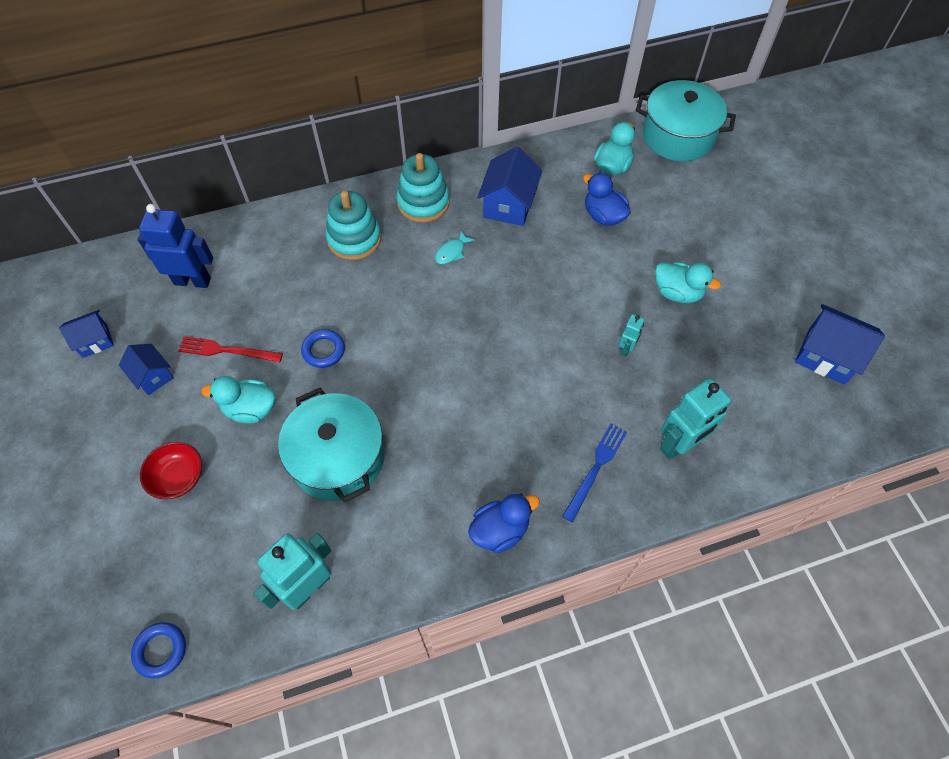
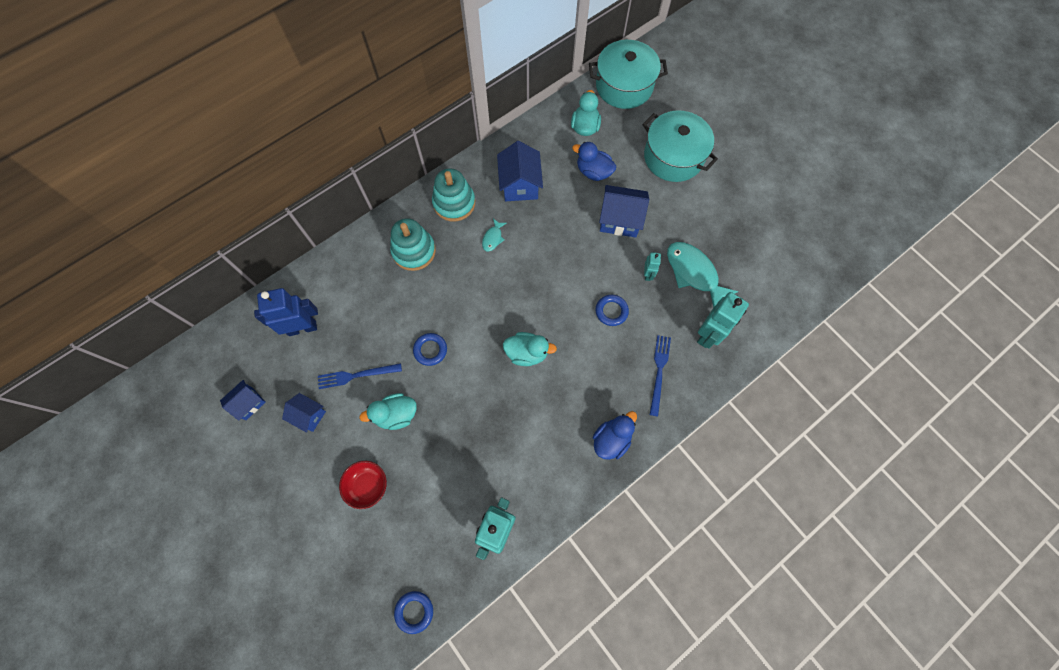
camera: 20 degrees left, 10 degrees up
red fork [178,336,283,362] -> blue fork [318,363,402,389]
turquoise pot [278,388,384,503] -> turquoise pot moved to [642,110,718,182]
turquoise duck [655,262,721,303] -> turquoise duck moved to [503,332,557,366]
blue house [795,304,885,385] -> blue house moved to [599,185,649,237]
none -> blue ring [595,295,629,326]
none -> turquoise fish [667,242,738,308]

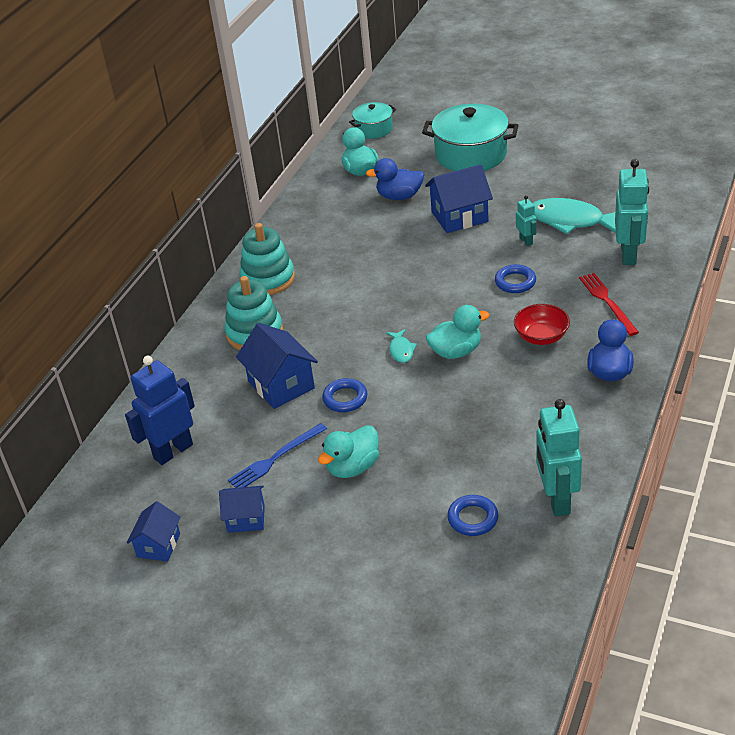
camera: 25 degrees left, 30 degrees down
red bowl [339,461,387,509] -> red bowl moved to [514,304,570,345]
blue ring [394,591,433,634] -> blue ring moved to [447,495,498,536]
turquoise fish [482,219,507,252] -> turquoise fish moved to [386,329,417,363]
blue house [497,141,543,201] -> blue house moved to [236,323,318,409]
turquoise pot [589,40,668,109] -> turquoise pot [349,102,396,139], size x0.55
blue fork [650,335,671,417] -> red fork [579,273,639,336]

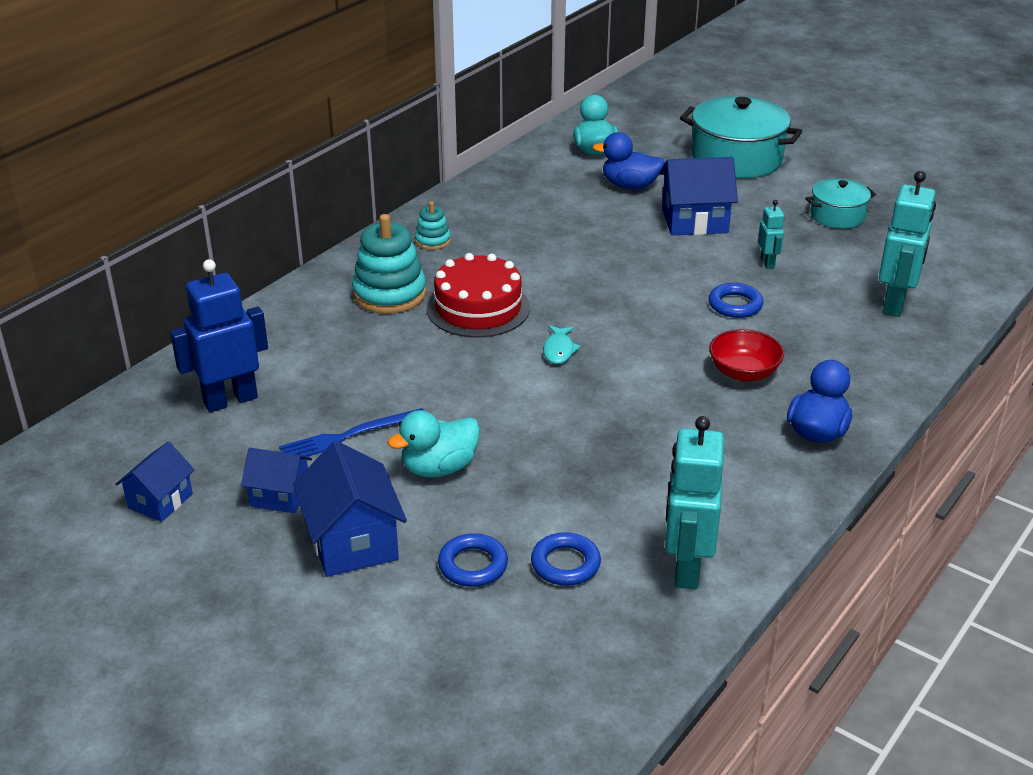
camera: 10 degrees right, 5 degrees down
blue house [236,323,318,409] -> blue house moved to [293,441,407,577]
turquoise stacking toy [239,223,295,295] -> turquoise stacking toy [415,201,451,250], size x0.52
blue ring [322,378,367,412] -> blue ring moved to [438,533,508,587]
turquoise pot [349,102,396,139] -> turquoise pot moved to [806,178,876,229]
turquoise duck [426,305,490,359] -> none
turquoise fish [533,198,616,234] -> none
red fork [579,273,639,336] -> none
none -> red cake [427,253,530,338]

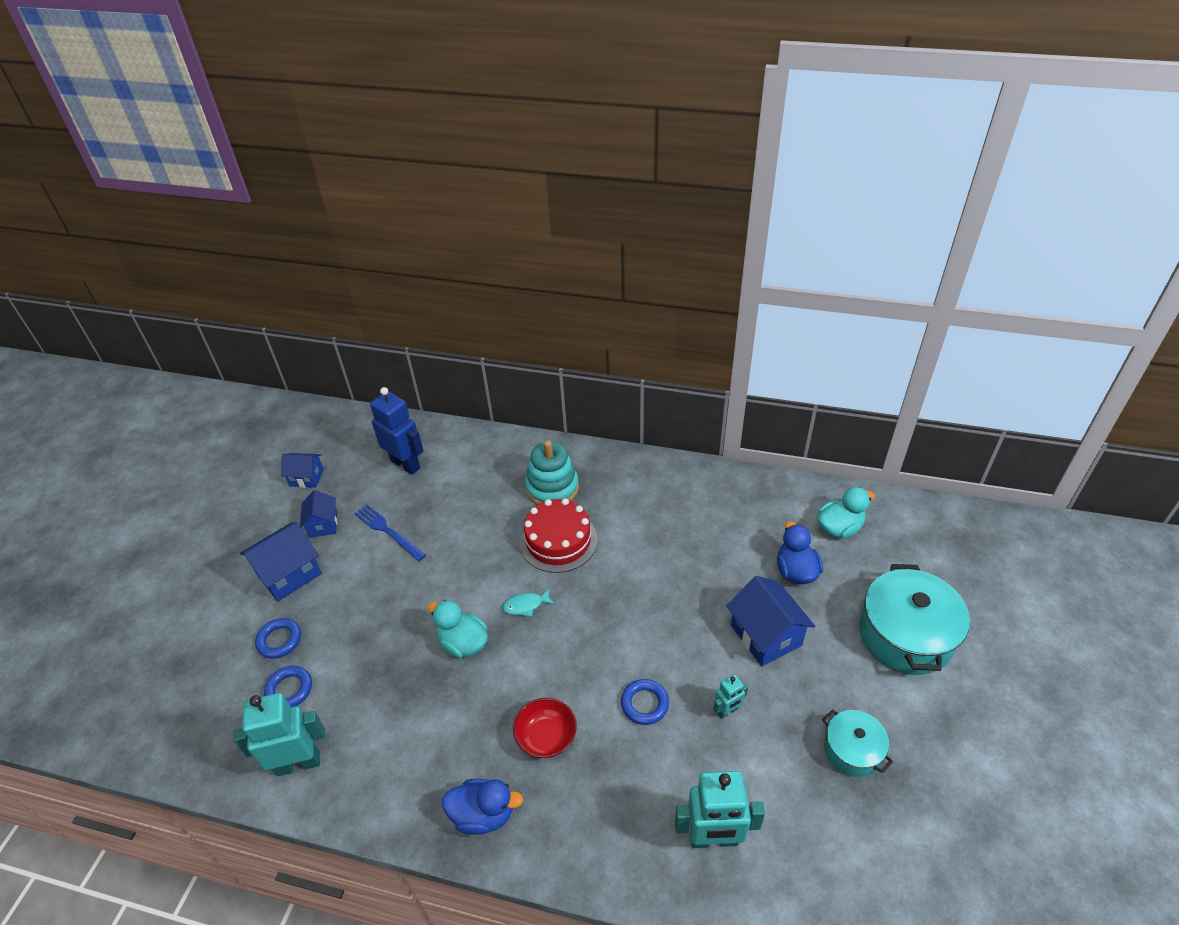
camera: 70 degrees right, 10 degrees up
turquoise duck [388,410,480,477] -> turquoise duck moved to [428,600,488,658]
turquoise stacking toy [415,201,451,250] -> none

